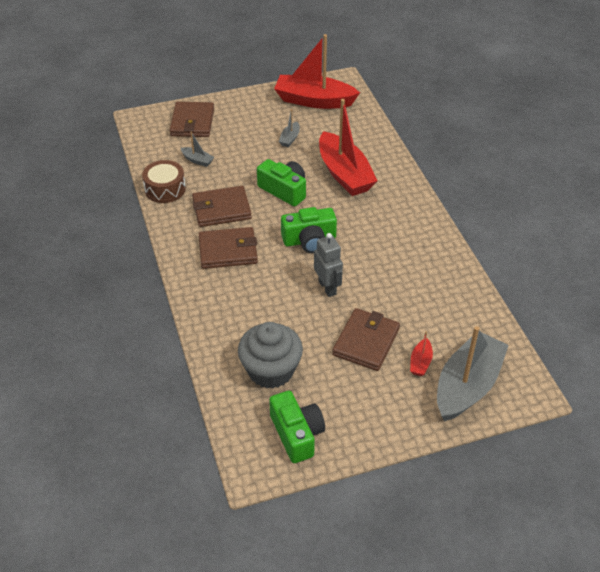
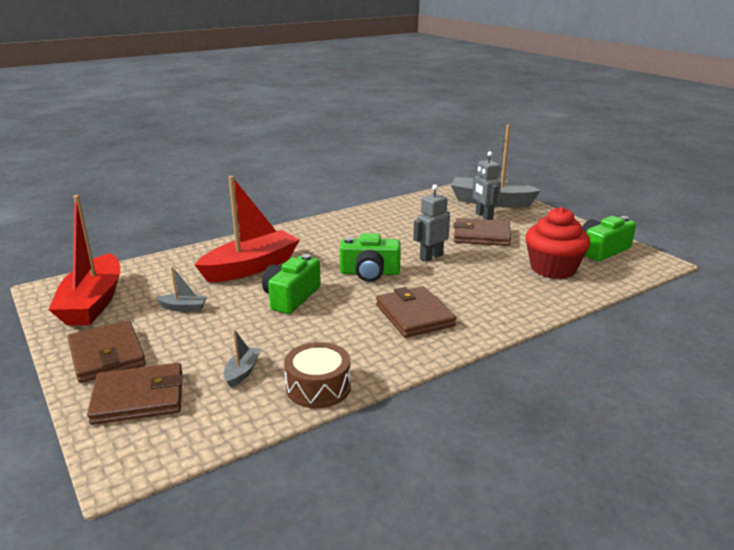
camera: 105 degrees left, 20 degrees down
brown wallet [192,186,252,227] -> brown wallet moved to [68,320,146,383]
grey cupcake [238,322,303,389] -> red cupcake [526,207,590,279]
green camera [281,207,337,253] -> green camera turned 120 degrees clockwise [340,233,401,282]
red boat [410,331,433,376] -> grey robot [473,151,501,220]

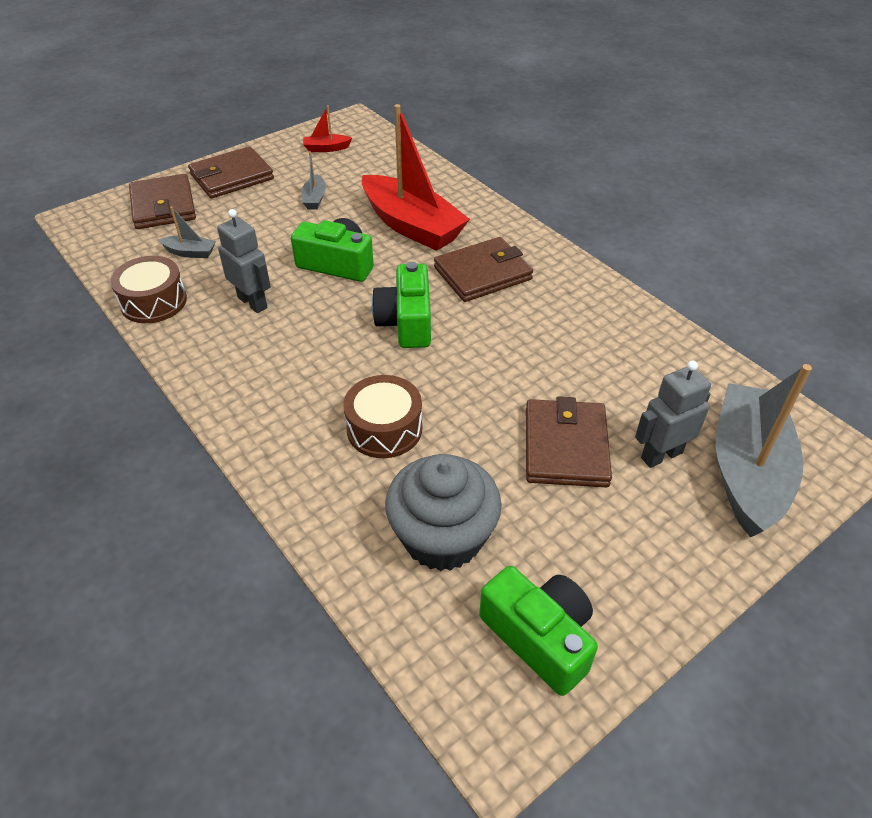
camera: 85 degrees right, 20 degrees up
red boat [49,195,120,326] -> red boat [303,106,352,152], size x0.42
brown wallet [376,286,456,338] -> brown wallet moved to [434,237,533,302]
grey robot [413,184,450,262] -> grey robot moved to [217,209,271,313]
red cupcake [526,207,590,279] -> grey cupcake [385,454,502,571]
none -> brown drum [343,375,422,458]

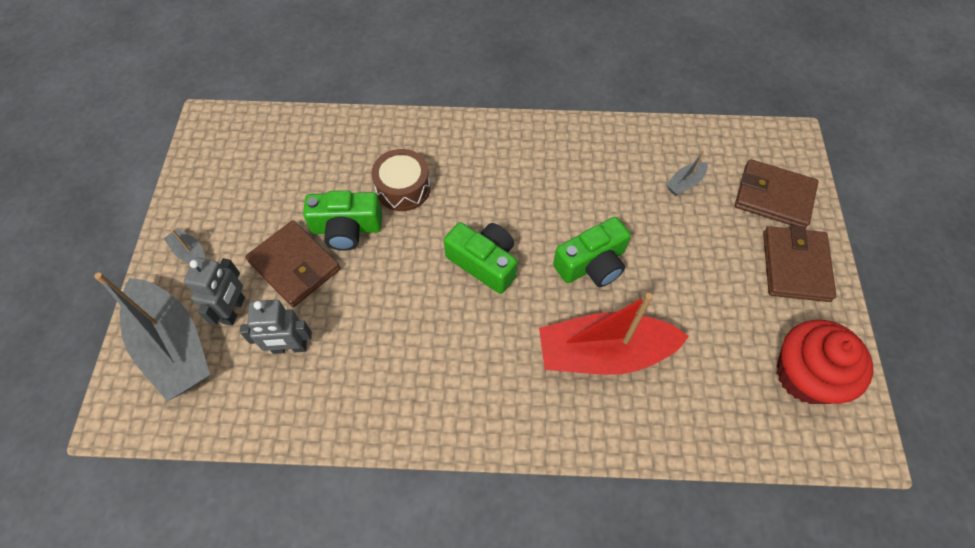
camera: 130 degrees right, 15 degrees up
brown drum [110,256,187,323] -> none
grey robot [217,209,271,313] -> grey robot moved to [240,300,312,354]
grey boat [302,151,326,210] -> grey boat moved to [164,228,206,264]
red boat [303,106,352,152] -> red cupcake [777,320,873,404]
grey cupcake [385,454,502,571] -> none
brown wallet [434,237,533,302] -> none
green camera [479,566,598,696] -> green camera moved to [303,190,382,251]

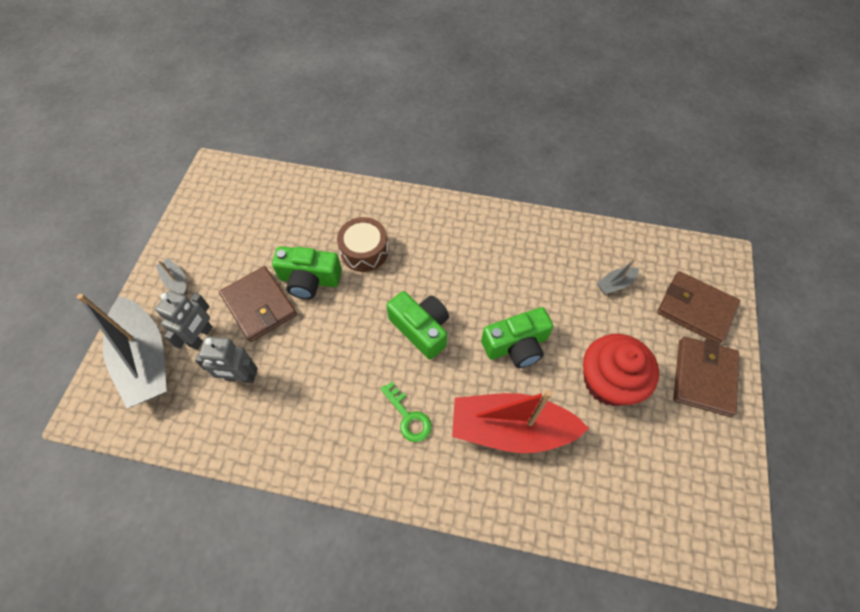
camera: 10 degrees right, 0 degrees up
red cupcake [777,320,873,404] -> red cupcake moved to [583,334,659,406]
none -> green key [380,382,431,442]

